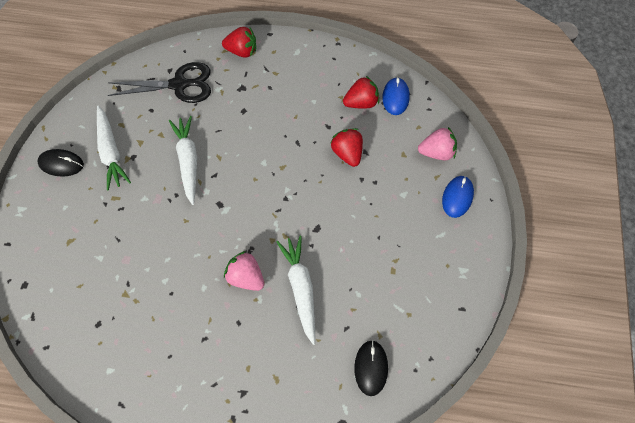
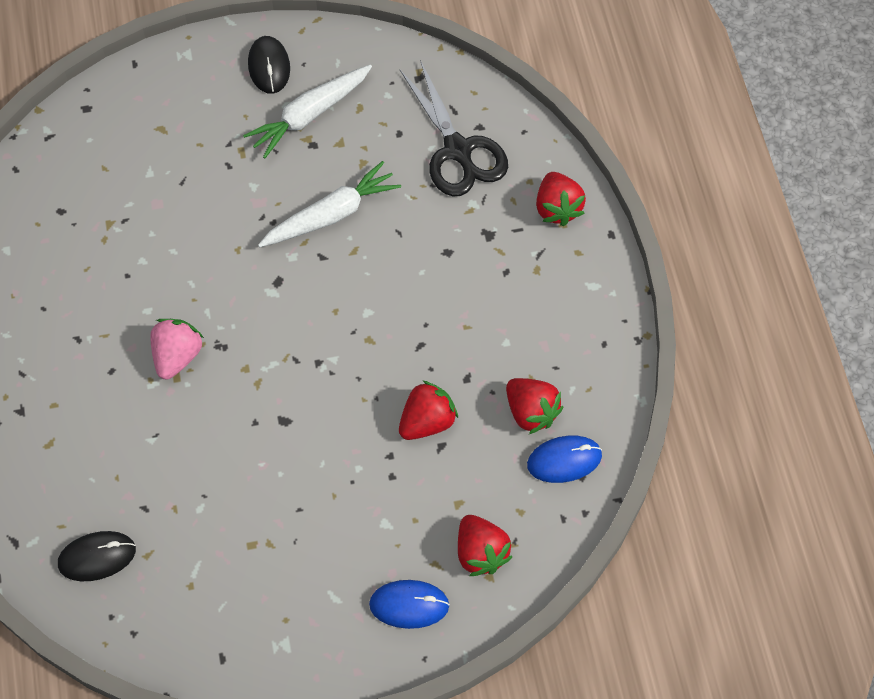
camera: 70 degrees right, 0 degrees up
white carrot [277,236,315,345] -> none
pink strawberry [418,127,457,160] -> red strawberry [458,515,512,576]

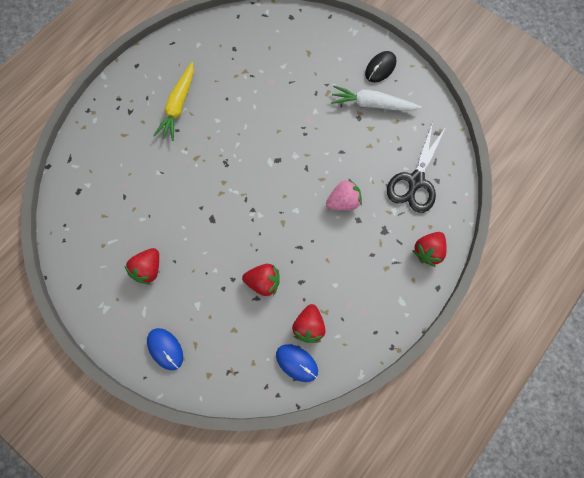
camera: 50 degrees right, 10 degrees up
black mouse [58,531,136,581] -> none
pink strawberry [150,319,204,380] -> pink strawberry moved to [326,178,362,210]
white carrot [258,161,401,247] -> none
red strawberry [458,515,512,576] -> red strawberry moved to [125,248,159,285]
none -> yellow carrot [153,62,194,141]

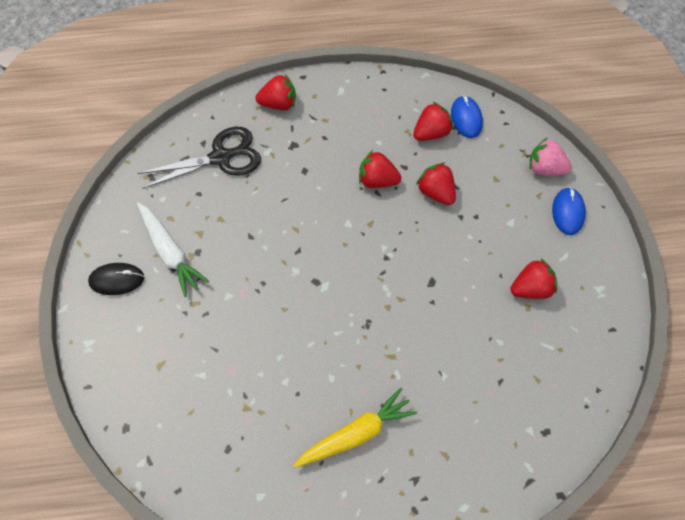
camera: 135 degrees left, 10 degrees down
pink strawberry [326,178,362,210] -> pink strawberry moved to [529,137,572,175]
none -> red strawberry [359,150,401,188]

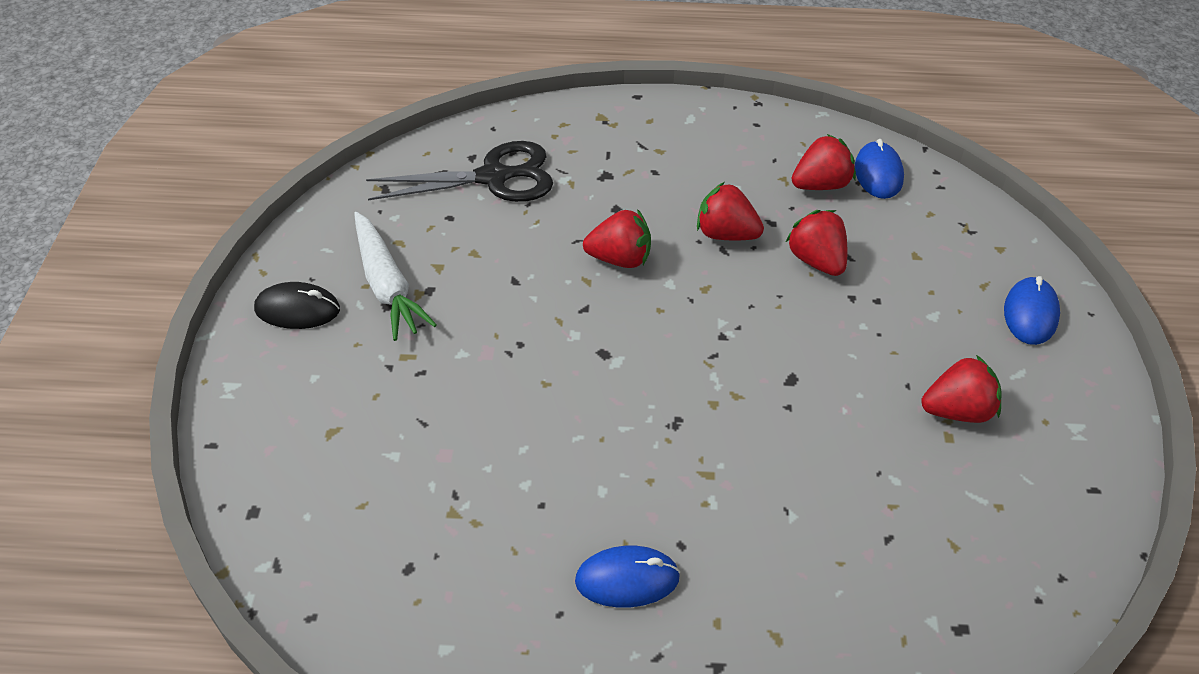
camera: 10 degrees right, 15 degrees down
red strawberry [256,74,296,110] -> red strawberry moved to [583,209,651,268]
yellow carrot [293,388,417,468] -> blue mouse [575,546,680,607]
pink strawberry [529,137,572,175] -> none

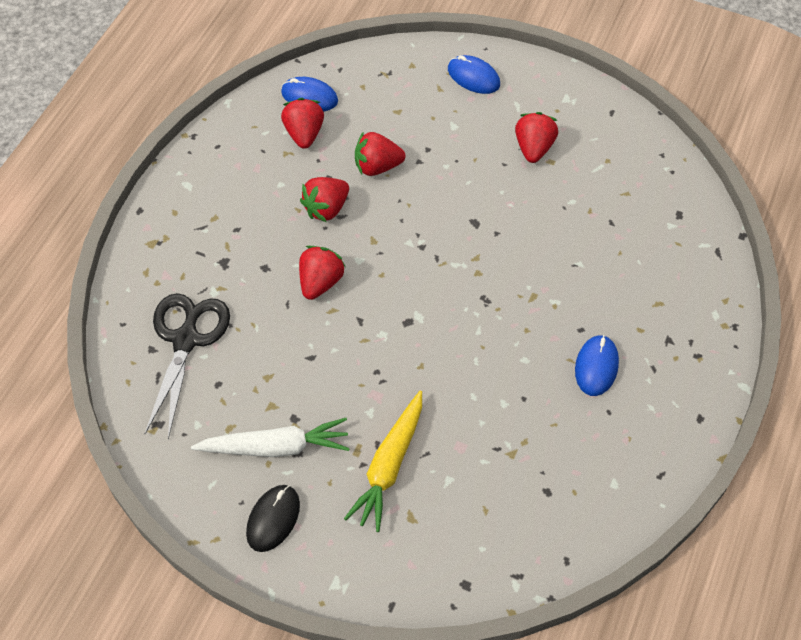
camera: 70 degrees left, 10 degrees up
none -> yellow carrot [344,391,422,532]

